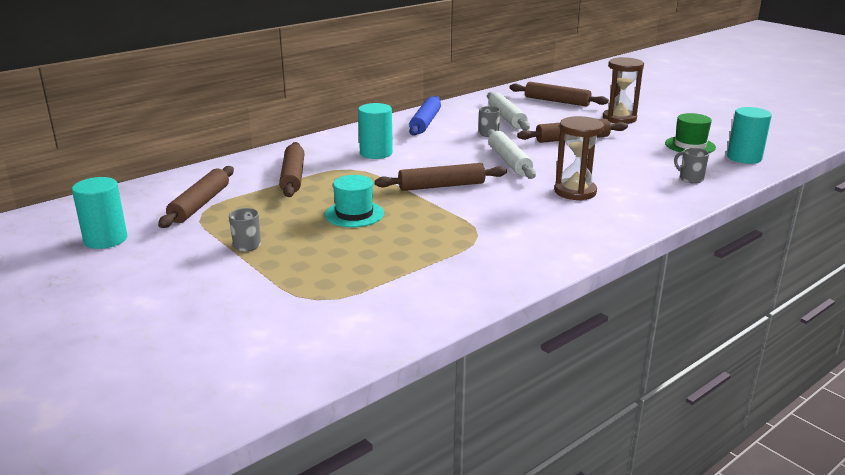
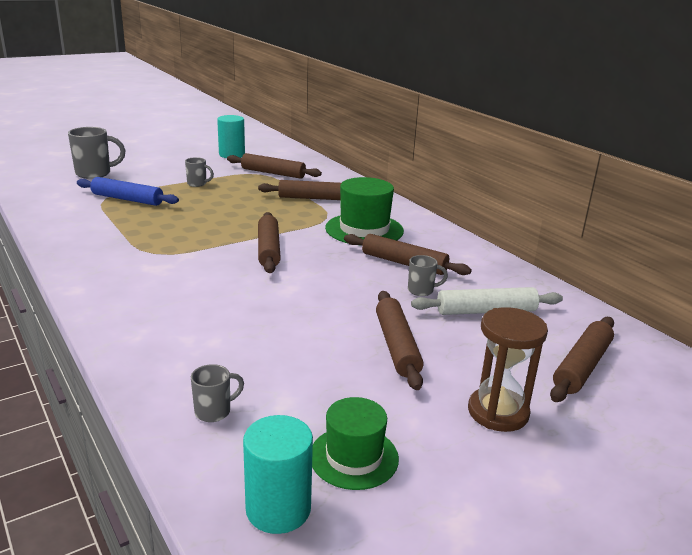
camera: 95 degrees right, 0 degrees up
turquoise hat [325,175,384,227] -> none
turquoise cylinder [358,103,393,159] -> green hat [325,177,404,246]
blue rolling pin [409,96,441,136] -> blue rolling pin moved to [77,177,179,206]
white rolling pin [487,129,536,179] -> none
brown hourglass [554,116,604,201] -> none
none -> grey mug [68,127,125,179]
none -> brown rolling pin [344,234,472,275]

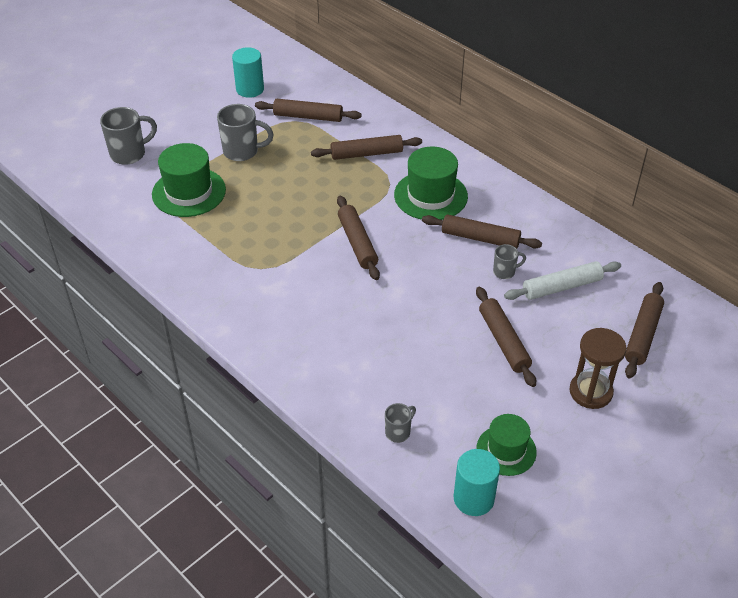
camera: 10 degrees left, 20 degrees up
blue rolling pin [77,177,179,206] -> green hat [152,143,226,217]
grey mug [185,157,214,187] -> grey mug [217,104,274,161], size x1.80

